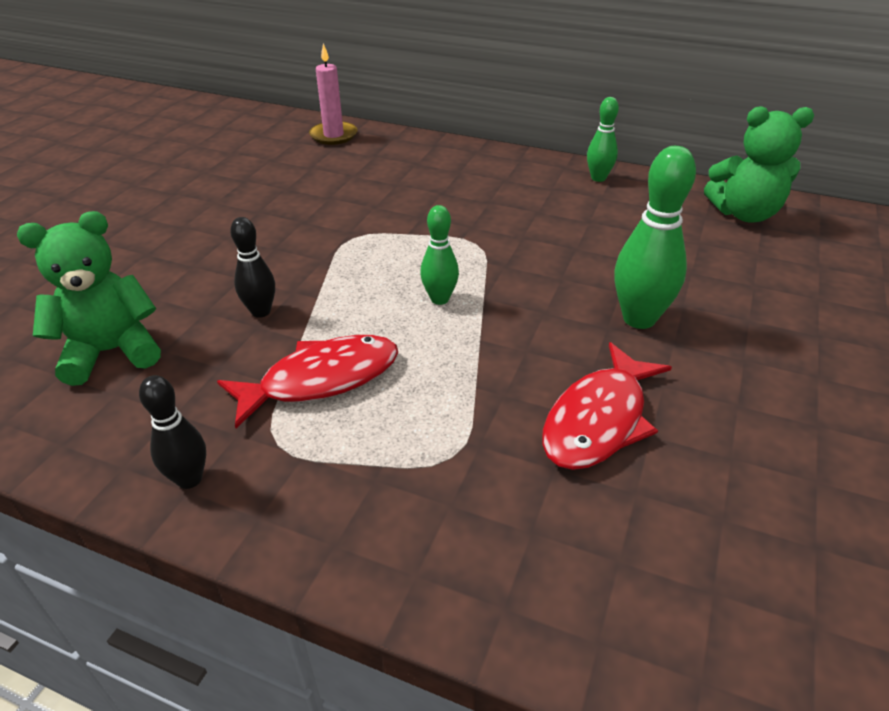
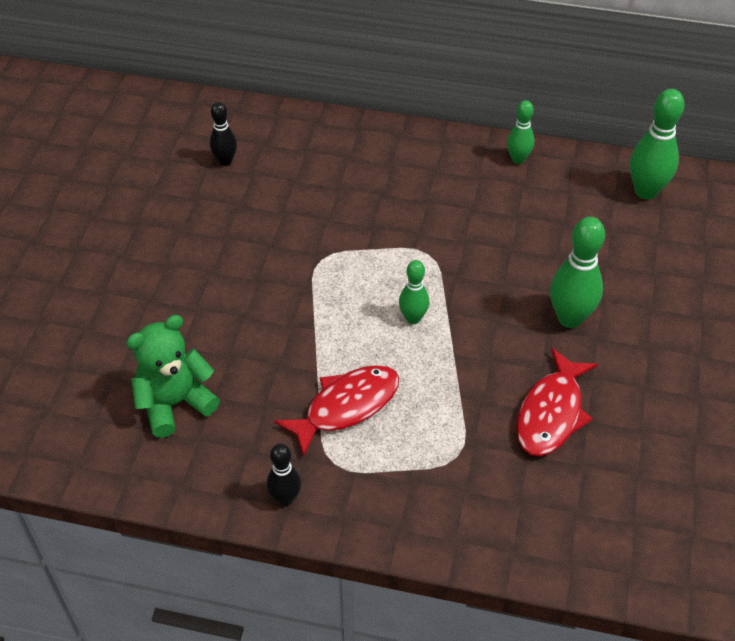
camera: 10 degrees left, 10 degrees up
black bowling pin [230,217,275,318] -> black bowling pin moved to [210,102,237,166]
pink candle [309,43,358,145] -> none
green teddy bear [704,106,814,223] -> green bowling pin [630,89,685,200]

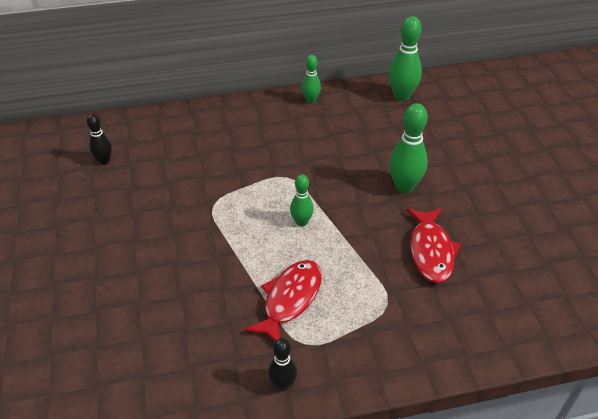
camera: 25 degrees left, 5 degrees down
green teddy bear [126,315,220,438] -> none

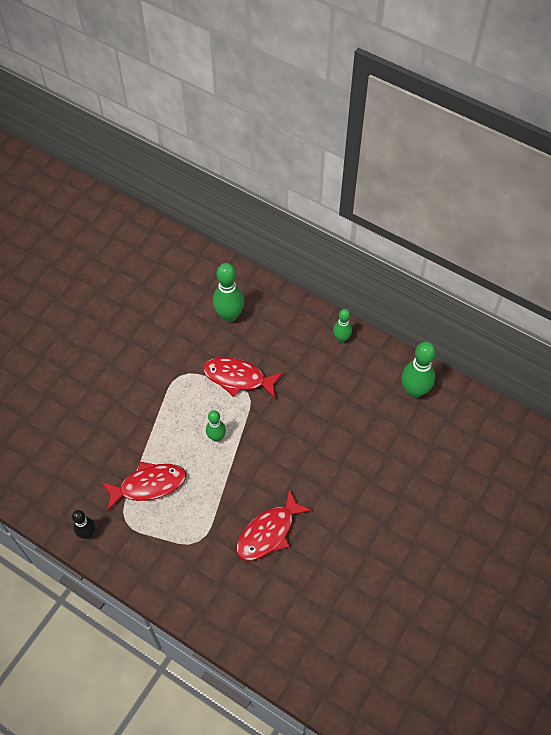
camera: 45 degrees right, 15 degrees up
black bowling pin [87,114,112,165] -> none
green bowling pin [389,103,428,193] -> green bowling pin moved to [213,263,244,322]
none -> red fish [203,357,283,399]

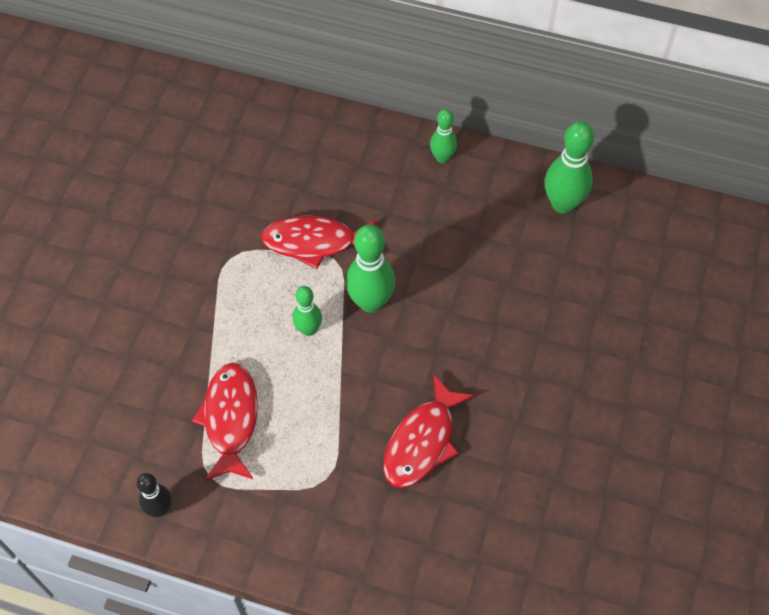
camera: 15 degrees left, 0 degrees up
red fish [101,462,186,511] -> red fish turned 60 degrees counterclockwise [192,363,258,481]
green bowling pin [213,263,244,322] -> green bowling pin moved to [346,224,395,313]

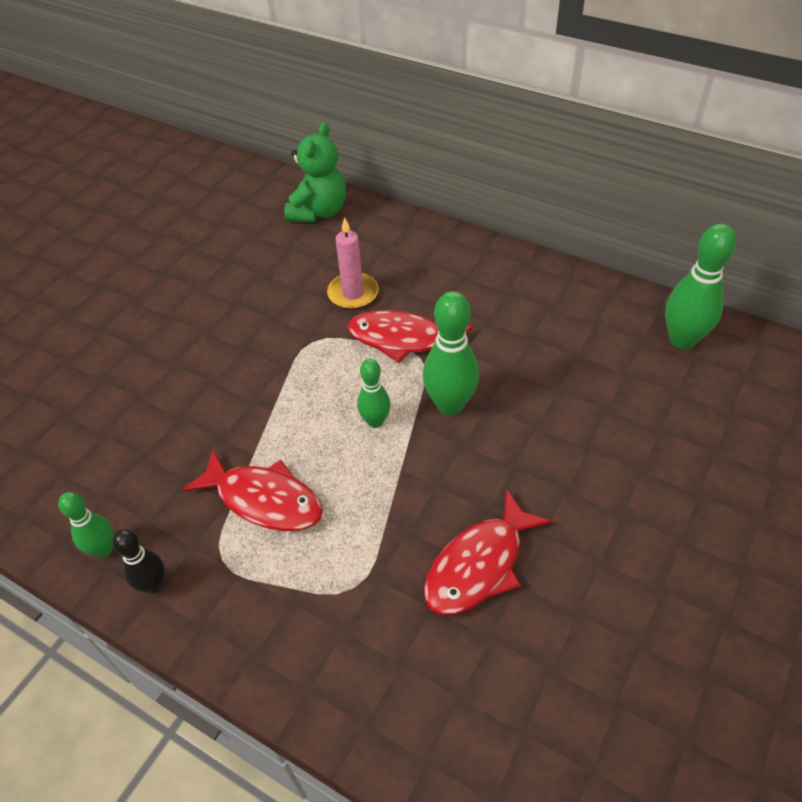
camera: 15 degrees right, 10 degrees down
red fish [192,363,258,481] -> red fish turned 105 degrees clockwise [182,449,323,531]
green bowling pin [430,109,457,163] -> green bowling pin moved to [58,492,113,558]
none -> green teddy bear [285,122,346,222]
none -> pink candle [327,217,379,309]

